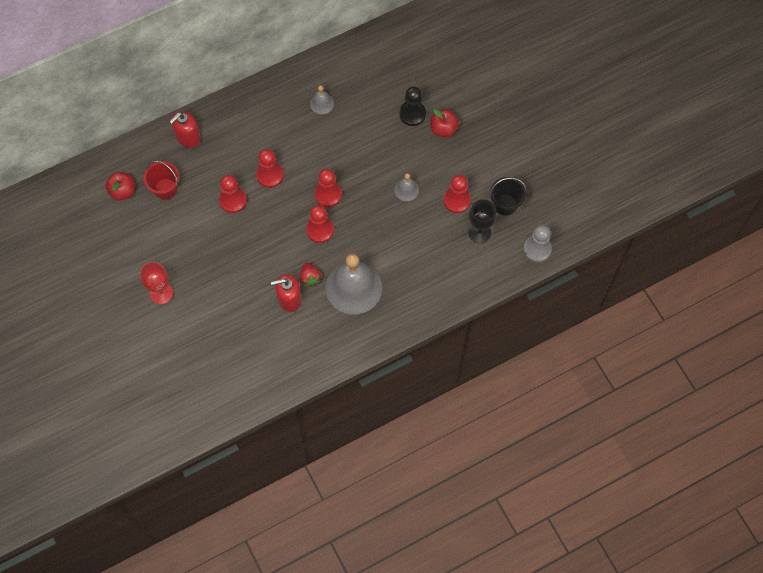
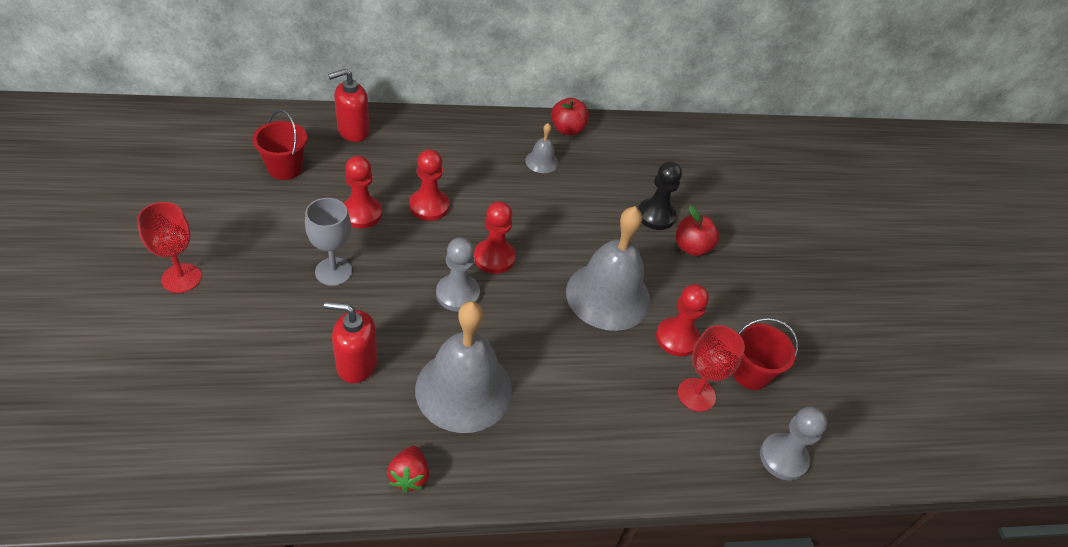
camera: 15 degrees right, 20 degrees down
red apple [105,172,135,201] -> red apple moved to [551,98,589,135]
red strawberry [300,263,321,286] -> red strawberry moved to [387,446,429,493]
red pawn [306,205,334,243] -> grey pawn [436,237,480,312]
grey bell [394,173,419,201] -> grey bell [566,206,651,331], size x2.22
black goblet [468,199,496,243] -> red goblet [678,325,745,412]
black bucket [489,177,527,216] -> red bucket [733,318,798,390]
none -> grey goblet [305,198,352,286]

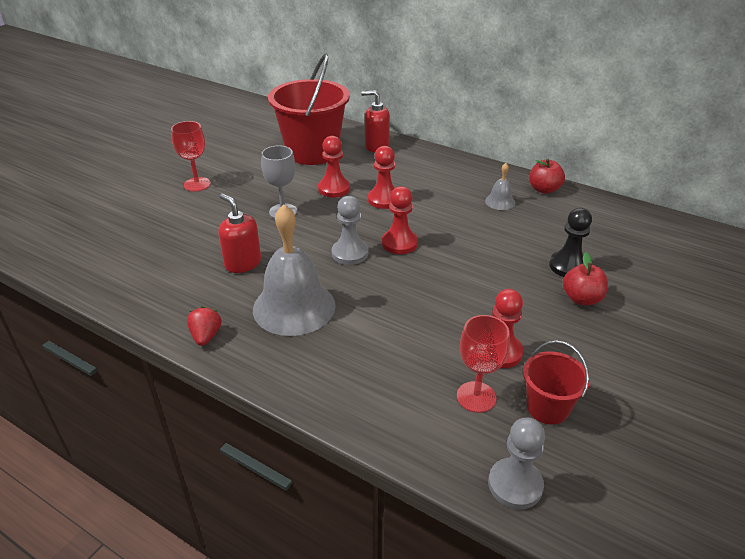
camera: 45 degrees right, 10 degrees down
red bucket [252,110,307,180] -> red bucket [268,54,350,165], size x2.03
red strawberry [387,446,429,493] -> red strawberry turned 135 degrees clockwise [187,306,222,346]
grey bell [566,206,651,331] -> none

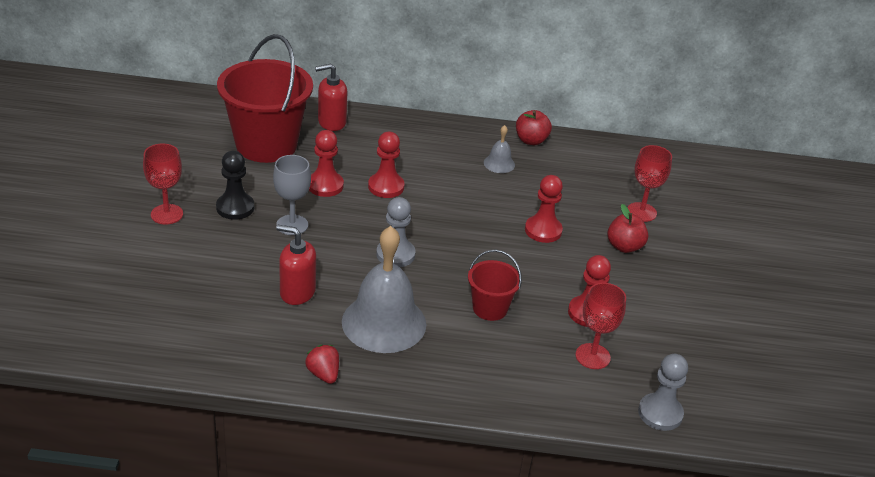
camera: 30 degrees left, 0 degrees up
red pawn [382,186,418,254] -> red pawn moved to [525,175,563,243]
red bucket [523,340,590,425] -> red bucket moved to [468,250,522,321]
black pawn [549,208,592,277] -> black pawn moved to [216,151,254,220]
none -> red goblet [627,145,672,222]

